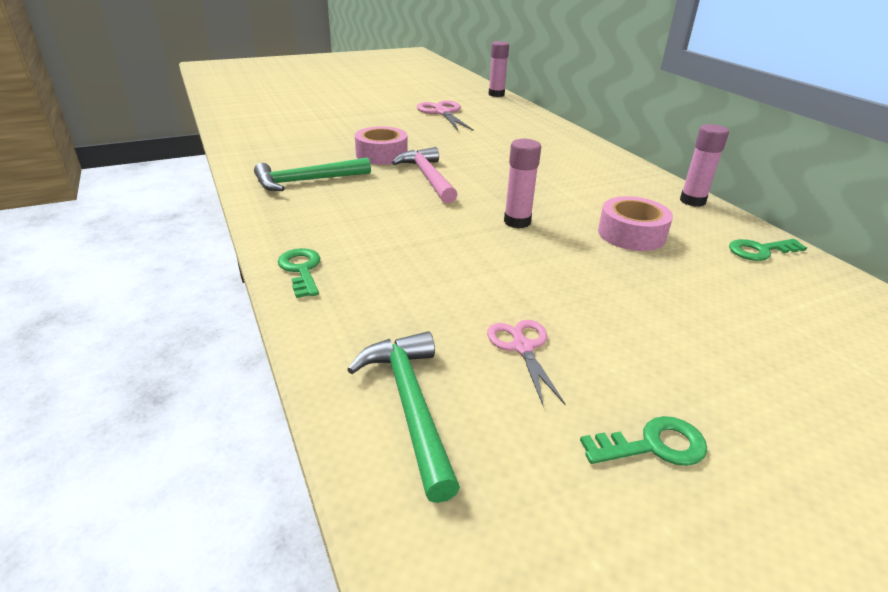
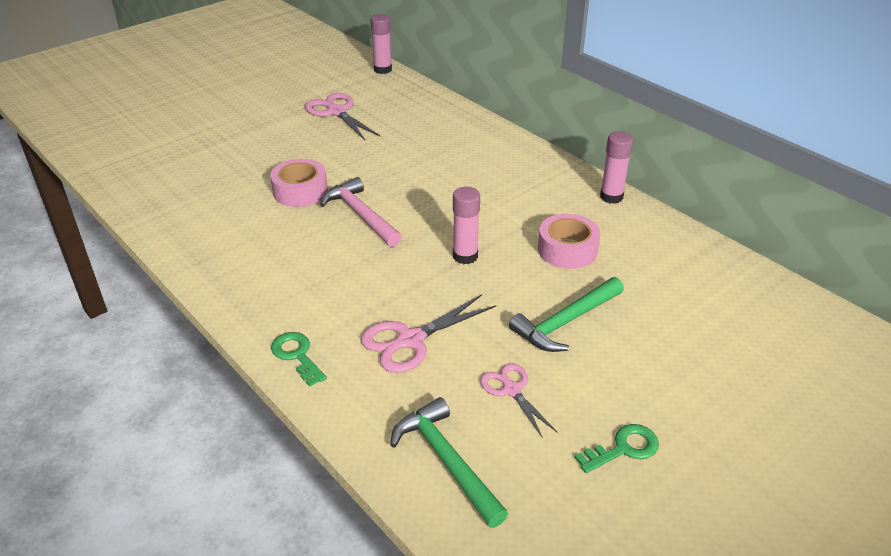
camera: 15 degrees left, 5 degrees up
green hammer [254,157,371,191] -> green hammer moved to [509,277,624,352]
green key [729,239,807,261] -> none
none -> pink scissors [361,294,496,373]

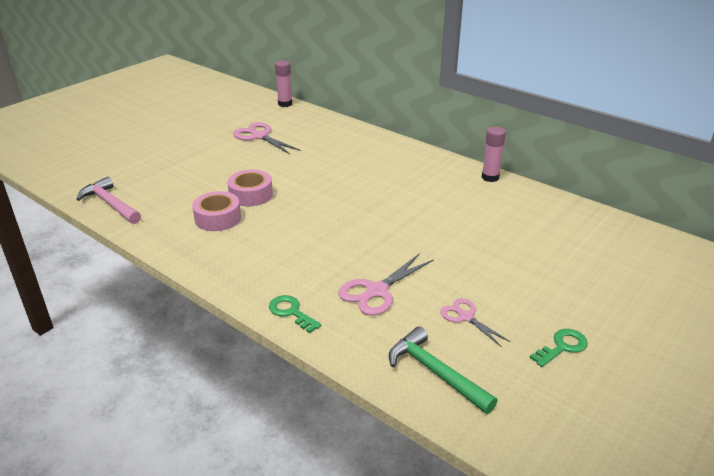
camera: 10 degrees left, 5 degrees down
pink hammer [320,177,402,247] -> pink hammer moved to [76,177,141,224]
pink glue stick [453,187,480,264] -> none
green hammer [509,277,624,352] -> none
pink tape [538,214,600,269] -> pink tape moved to [192,191,241,231]

